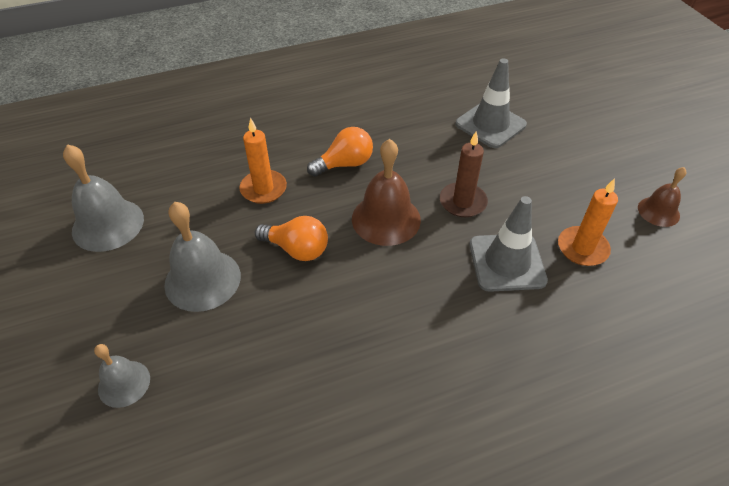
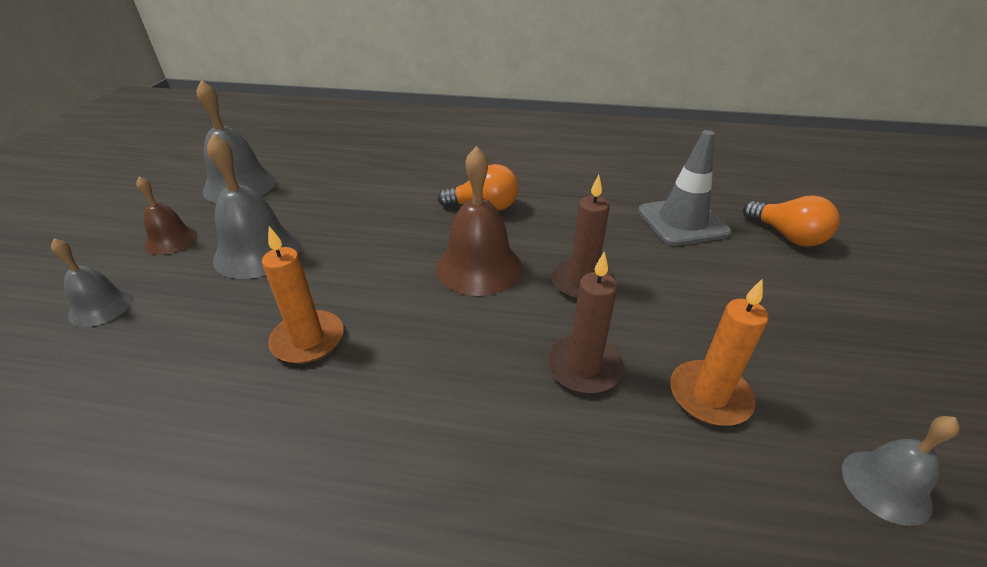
camera: 30 degrees right, 10 degrees down
orange candle [239,118,287,204] -> orange candle moved to [262,226,344,364]
orange light bulb [255,216,328,261] -> orange light bulb moved to [743,196,840,247]
grey traffic cone [469,196,548,292] -> brown candle [546,251,624,394]
brown bell [638,167,687,227] -> brown bell moved to [136,176,198,255]
none -> grey bell [842,416,960,526]

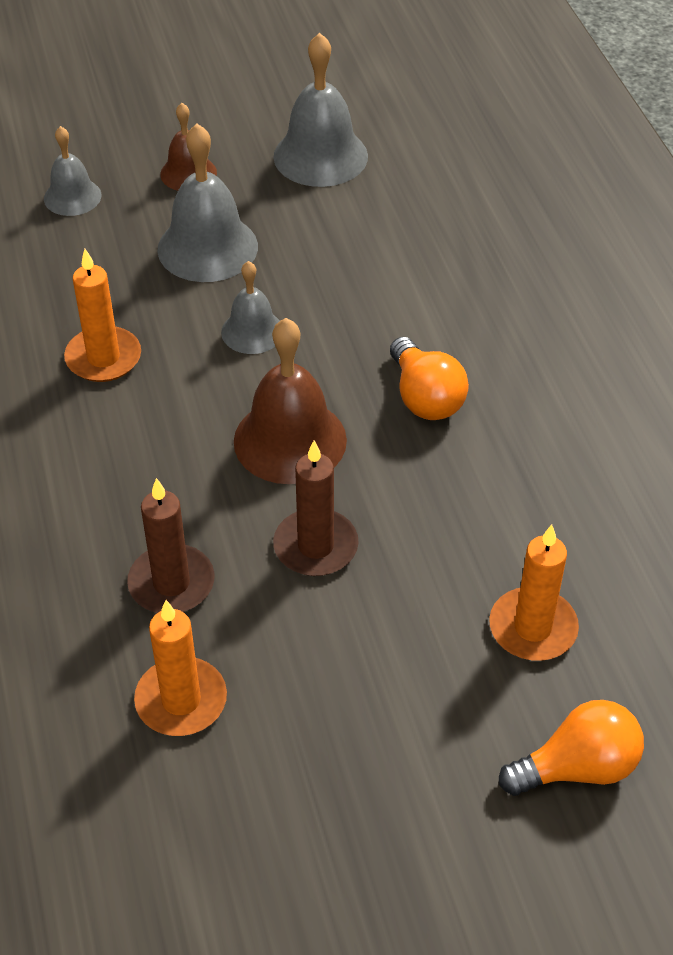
camera: 65 degrees right, 10 degrees up
grey traffic cone [638,130,731,246] -> orange candle [489,525,579,661]
orange light bulb [743,196,840,247] -> orange light bulb turned 135 degrees counterclockwise [499,700,644,796]
grey bell [842,416,960,526] -> grey bell moved to [221,261,280,354]

